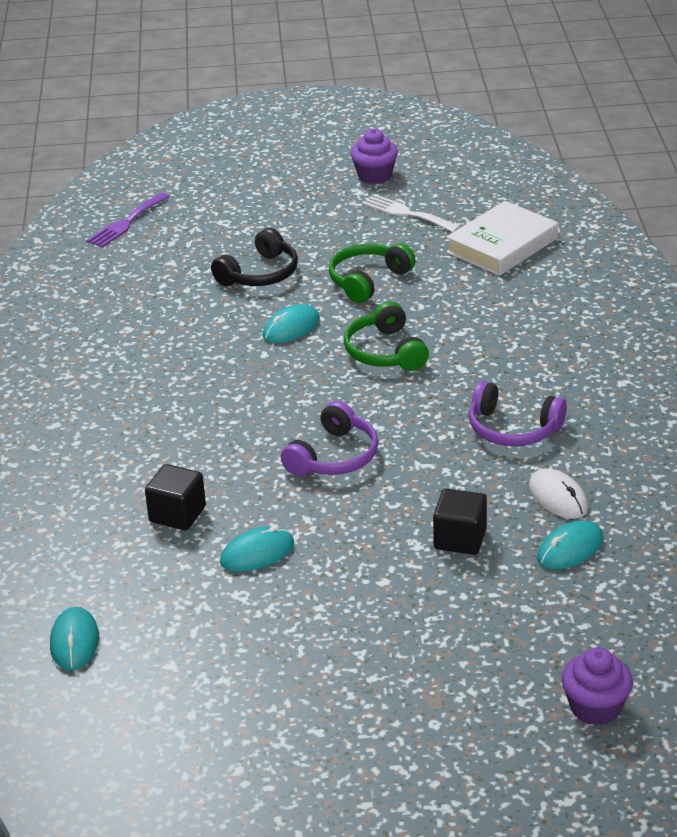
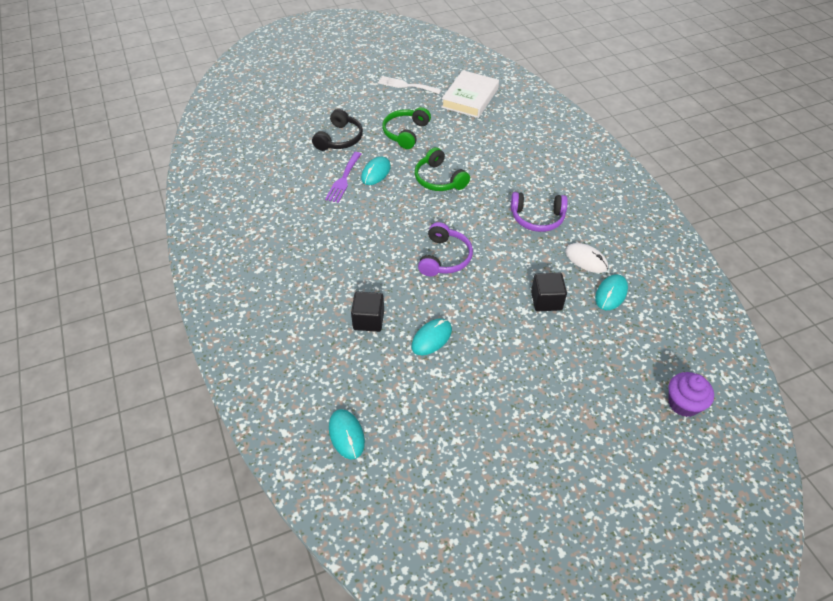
camera: 20 degrees left, 15 degrees up
purple fork [86,193,170,248] -> purple fork moved to [325,152,361,203]
purple cupcake [351,129,398,184] -> none

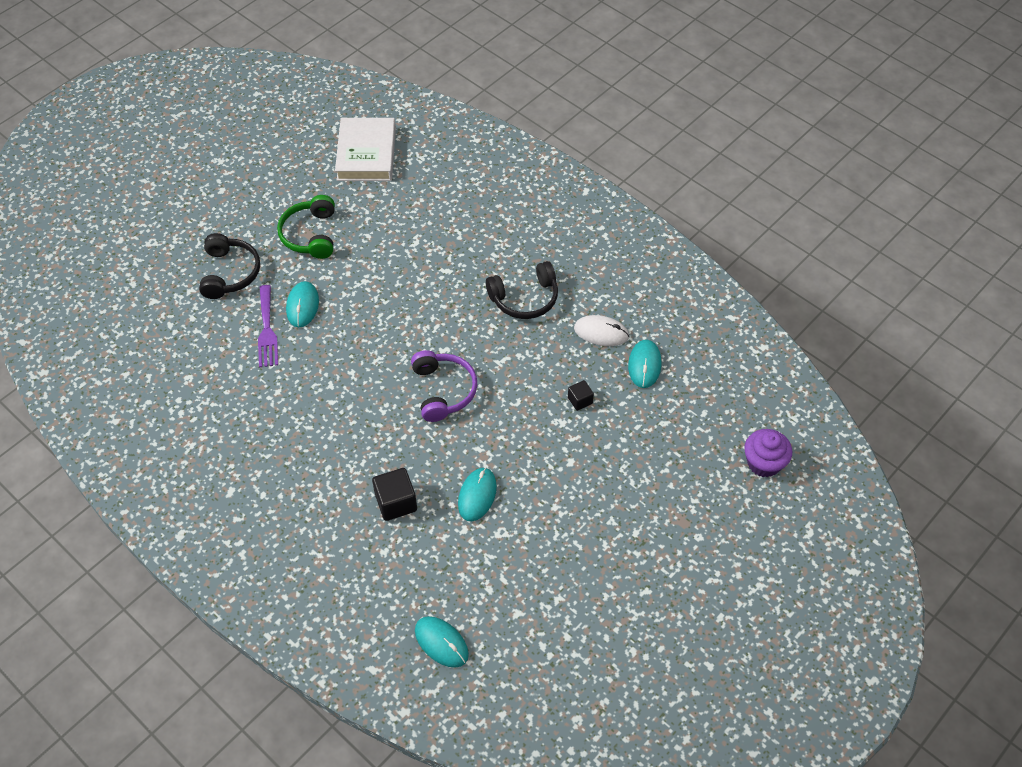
camera: 25 degrees left, 5 degrees up
white fork [378,76,441,94] -> none
green headphones [415,147,470,191] -> none
purple headphones [511,192,568,232] -> black headphones [486,261,558,319]
black cube [531,273,567,311] -> black cube [568,380,594,411], size x0.58

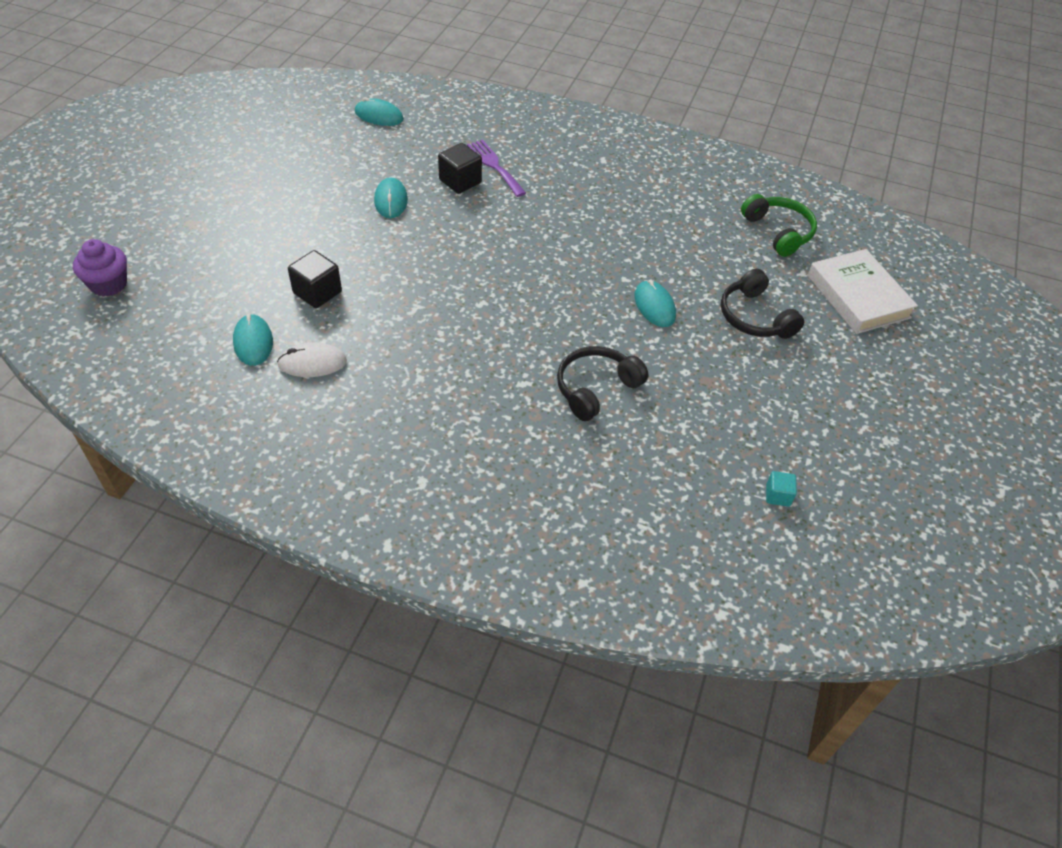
camera: 155 degrees right, 5 degrees down
purple fork [258,285,278,368] -> purple fork moved to [467,140,526,197]
green headphones [277,195,335,259] -> green headphones moved to [741,194,817,257]
white book [335,118,396,181] -> white book moved to [808,249,918,334]
purple headphones [411,350,477,422] -> none
black headphones [486,261,558,319] -> black headphones moved to [557,346,649,421]
black cube [568,380,594,411] -> black cube [288,250,342,308], size x1.72
none -> turquoise cube [766,471,797,507]

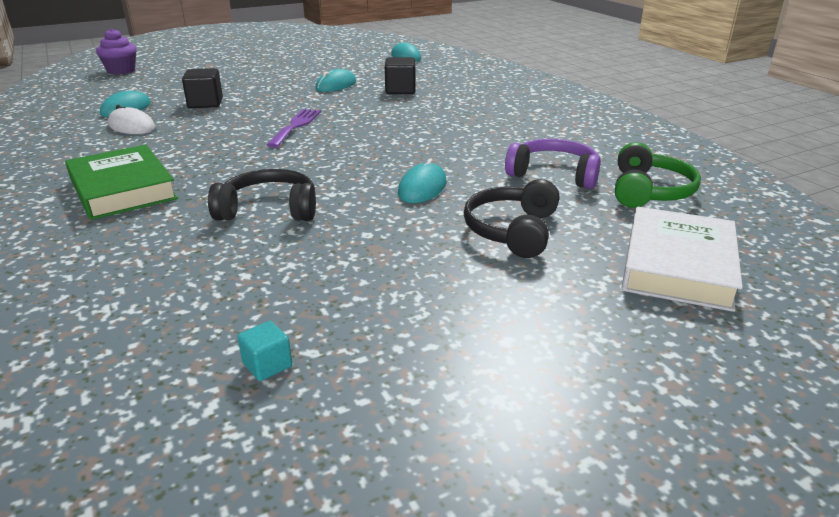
camera: 45 degrees right, 20 degrees down
purple fork [467,140,526,197] -> purple fork moved to [267,109,321,148]
none -> green book [65,145,178,220]
none -> purple headphones [505,139,601,189]

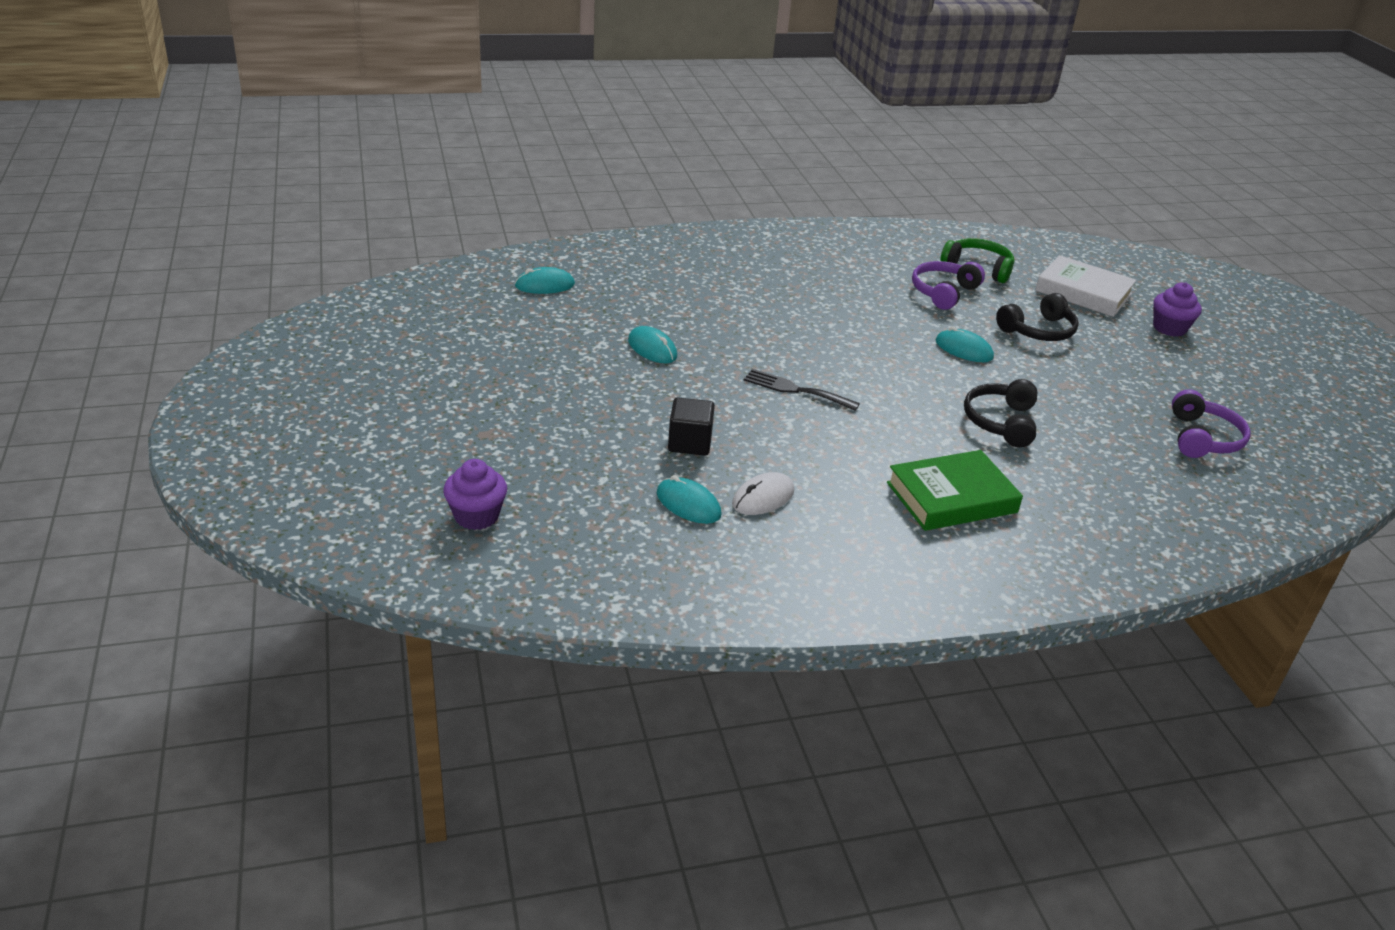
camera: 80 degrees left, 5 degrees up
turquoise cube [237,321,292,381] -> purple headphones [1172,389,1250,458]
purple fork [267,109,321,148] -> black fork [744,369,860,411]
black cube [385,57,416,94] -> none
black headphones [464,179,560,258] -> black headphones turned 60 degrees counterclockwise [996,293,1079,341]
none -> purple cupcake [1153,282,1202,337]

